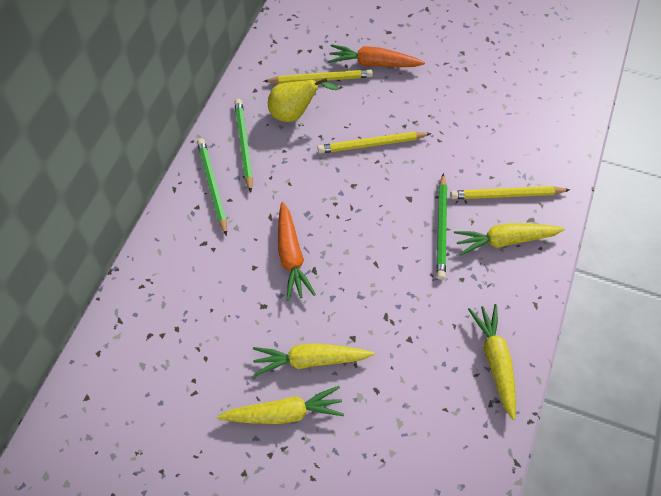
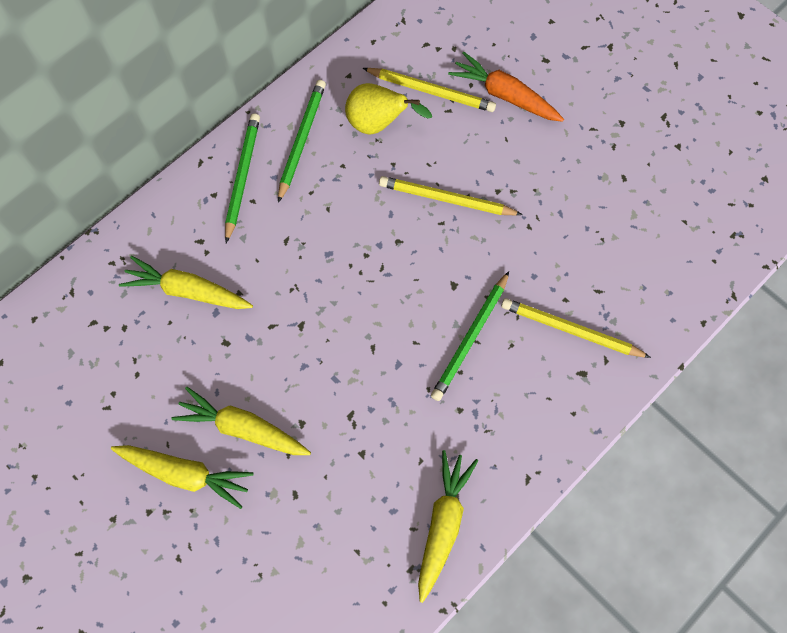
camera: 25 degrees right, 10 degrees up
orange carrot [278,202,316,301] -> none
yellow carrot [454,223,565,256] -> yellow carrot moved to [119,256,253,309]

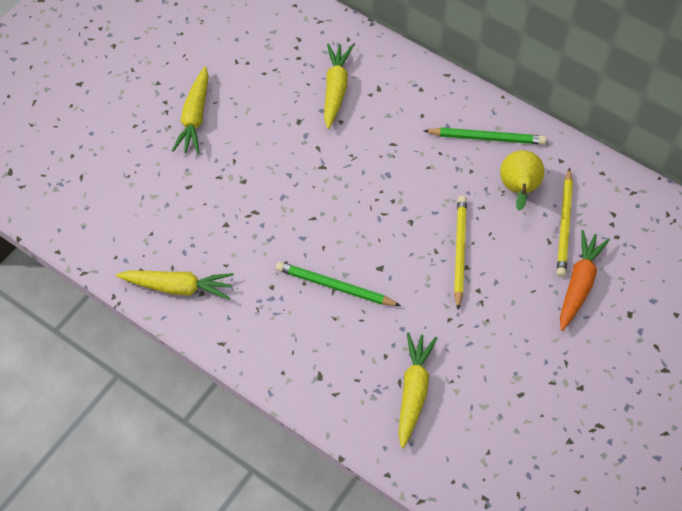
camera: 80 degrees right, 10 degrees down
yellow carrot [171,387,311,455] -> yellow carrot moved to [398,332,437,448]
green pencil [225,113,260,243] -> none
yellow pencil [501,298,651,358] -> none

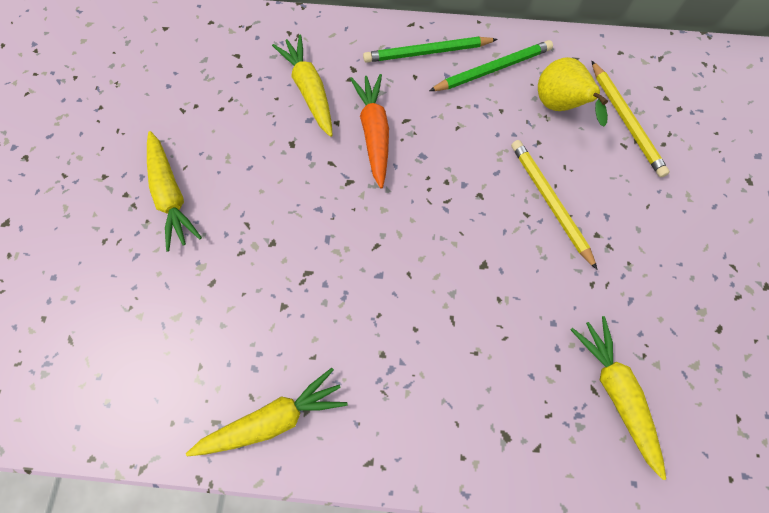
camera: 30 degrees left, 10 degrees up
green pencil [276,262,401,306] -> green pencil moved to [363,36,498,63]
orange carrot [560,230,610,331] -> orange carrot moved to [350,74,389,189]

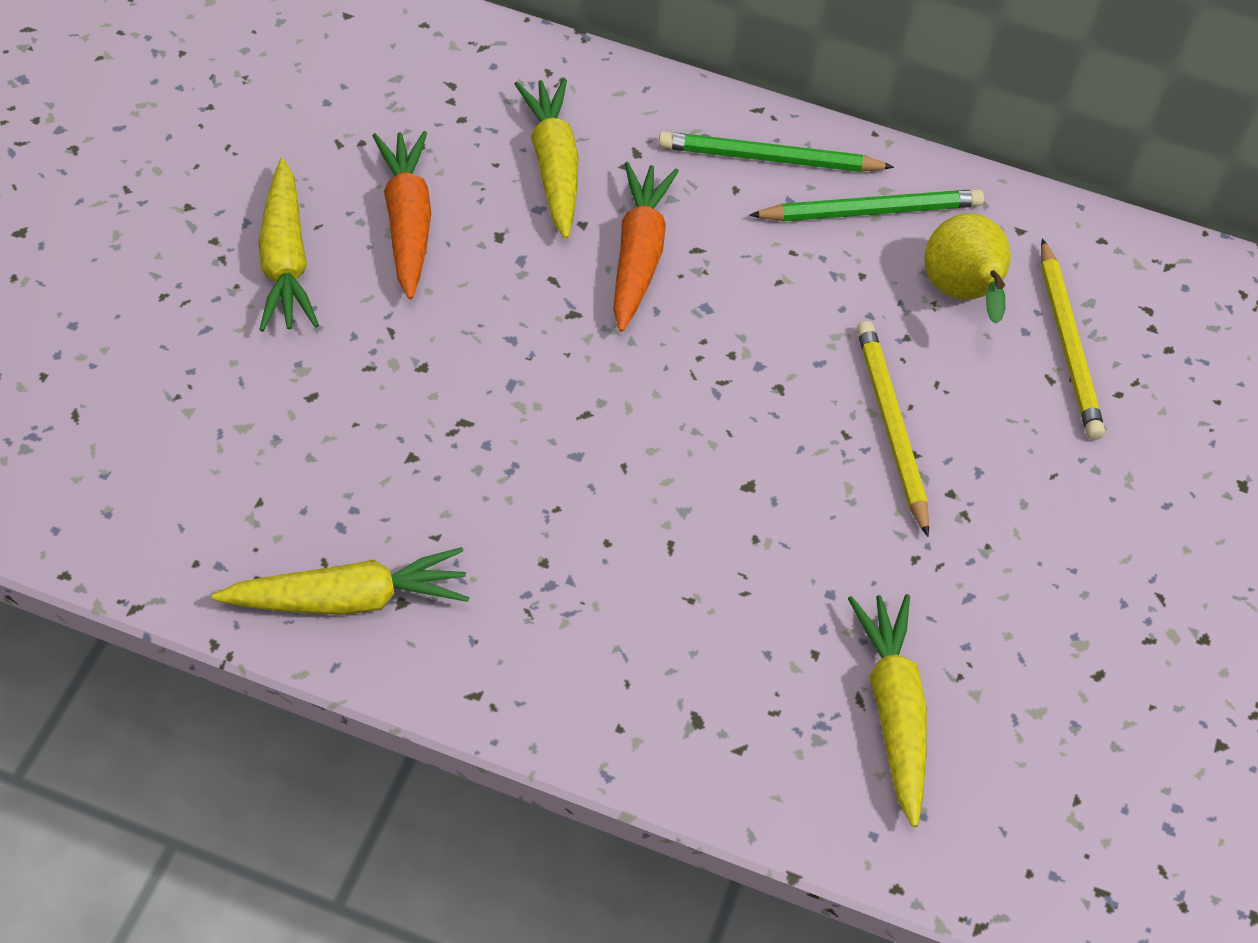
camera: 10 degrees right, 15 degrees down
none -> orange carrot [372,131,431,300]

